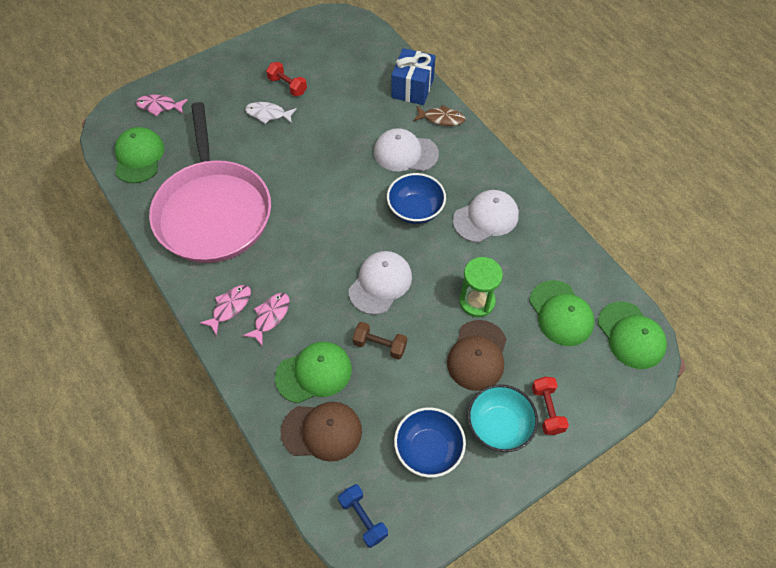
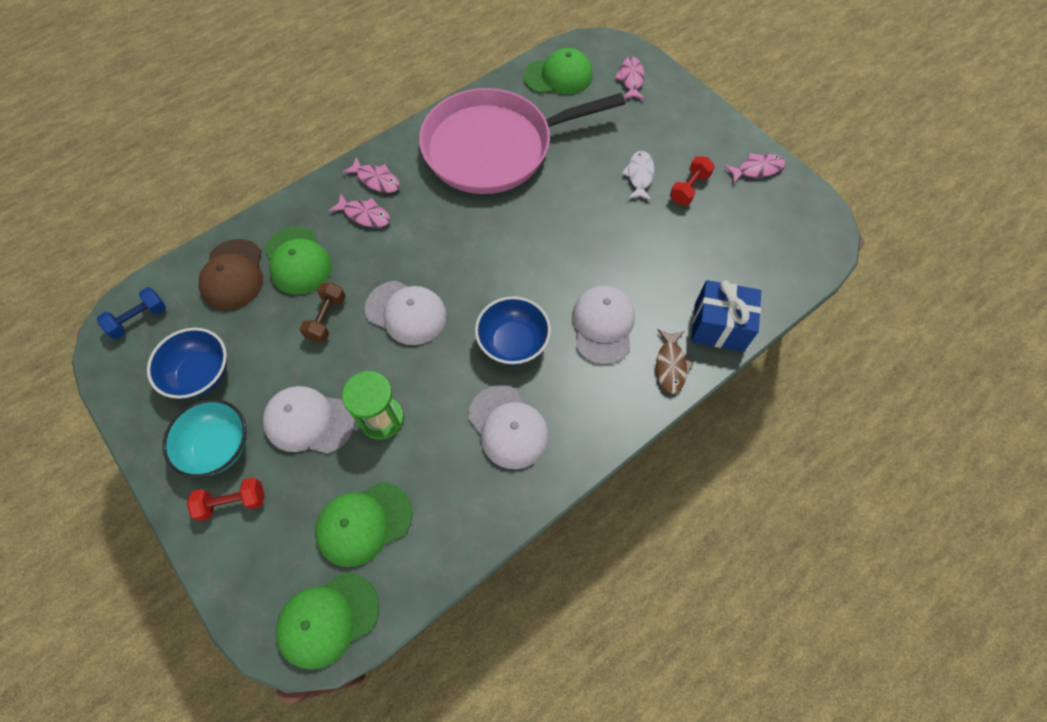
camera: 85 degrees right, 5 degrees up
brown cap [447,320,507,391] -> white cap [263,386,355,454]
none -> pink fish [724,153,786,184]

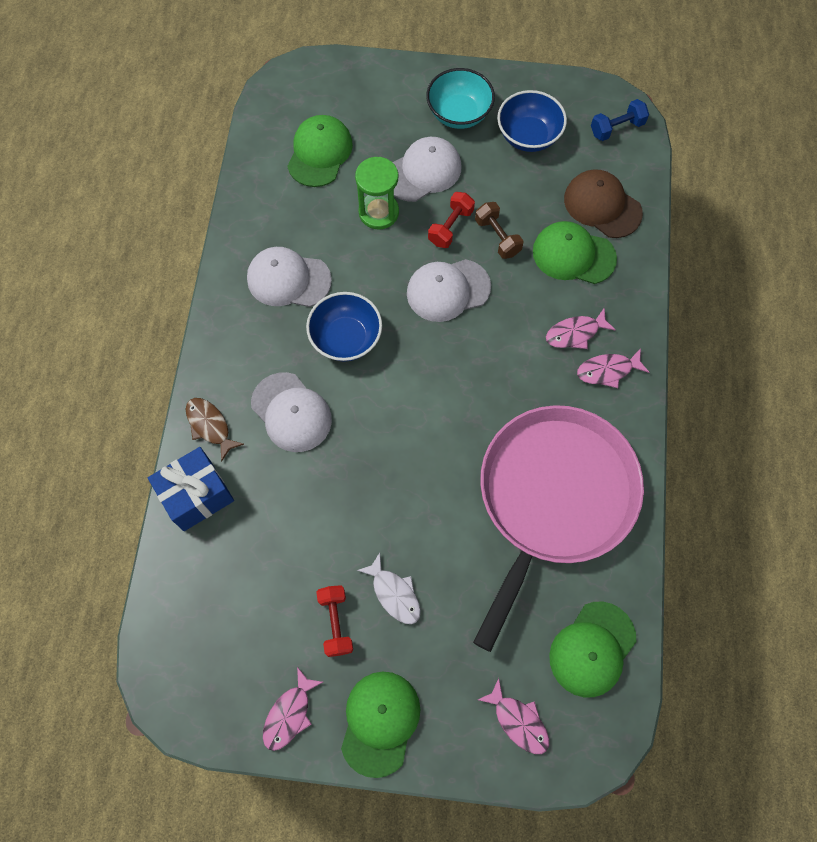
camera: 135 degrees right, 5 degrees up
blue dumbbell [97,287,166,339] -> blue dumbbell turned 60 degrees clockwise [591,99,649,141]
red dumbbell [187,477,264,521] -> red dumbbell moved to [428,192,475,248]
green cap [276,572,379,670] -> green cap moved to [341,671,420,778]

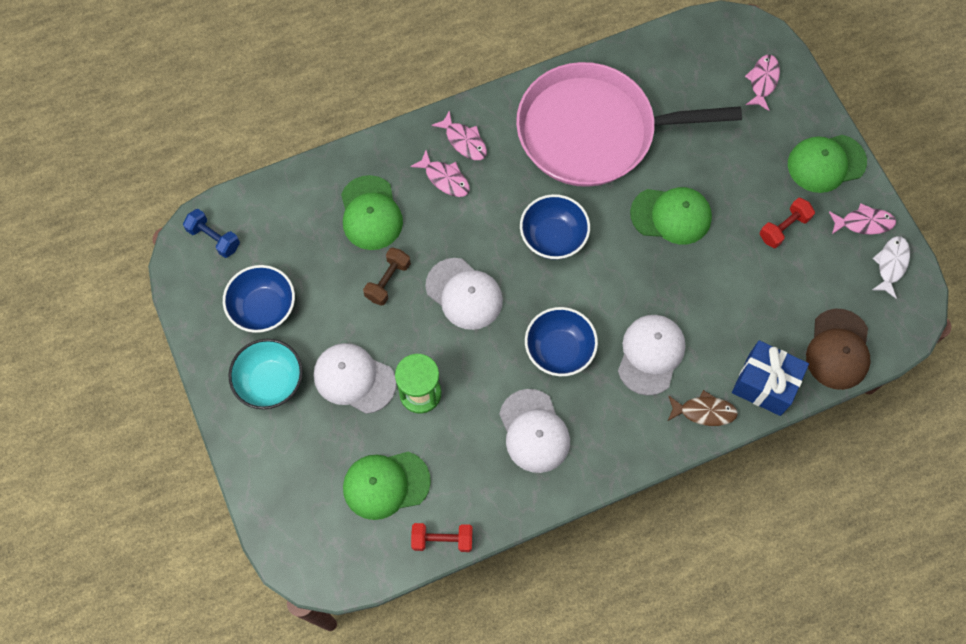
camera: 120 degrees left, 0 degrees up
brown fish [186,398,244,462] -> brown fish turned 105 degrees counterclockwise [668,390,738,426]
white fish [357,553,421,624] -> white fish moved to [872,236,910,299]
red dumbbell [428,192,475,248] -> red dumbbell moved to [411,523,473,552]
green cap [549,601,637,697] -> green cap moved to [630,187,712,244]
brown cap [564,169,643,238] -> brown cap moved to [806,309,871,390]
none -> blue bowl [520,194,590,260]

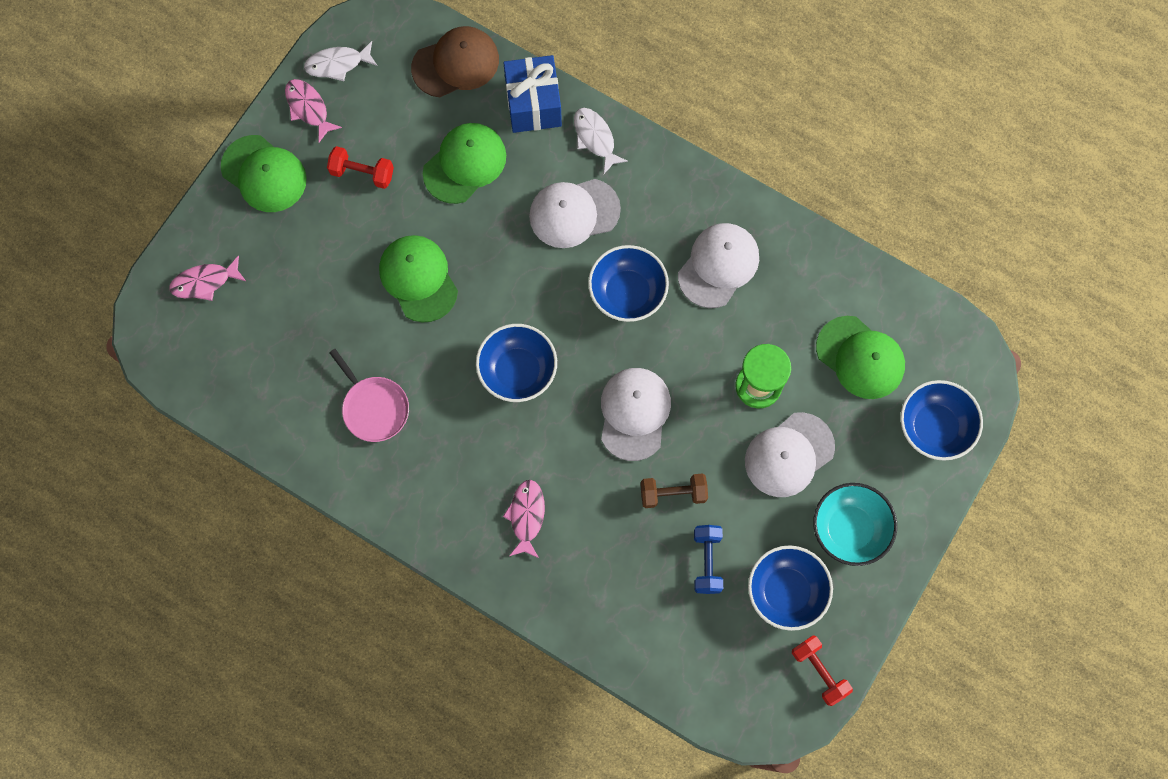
camera: 125 degrees left, 5 degrees up
blue dumbbell [183,209,240,258] -> blue dumbbell moved to [694,525,723,594]
white cap [314,343,396,414] -> white cap turned 60 degrees clockwise [745,412,835,497]
green cap [341,175,403,250] -> green cap moved to [423,123,506,204]
red dumbbell [411,523,473,552] -> red dumbbell moved to [792,635,853,706]
pink fish [432,110,487,160] -> none
pink pan [516,62,742,187] -> pink pan [329,349,409,442], size x0.41
brown fish [668,390,738,426] -> white fish [574,108,628,174]
none -> blue bowl [900,380,983,461]

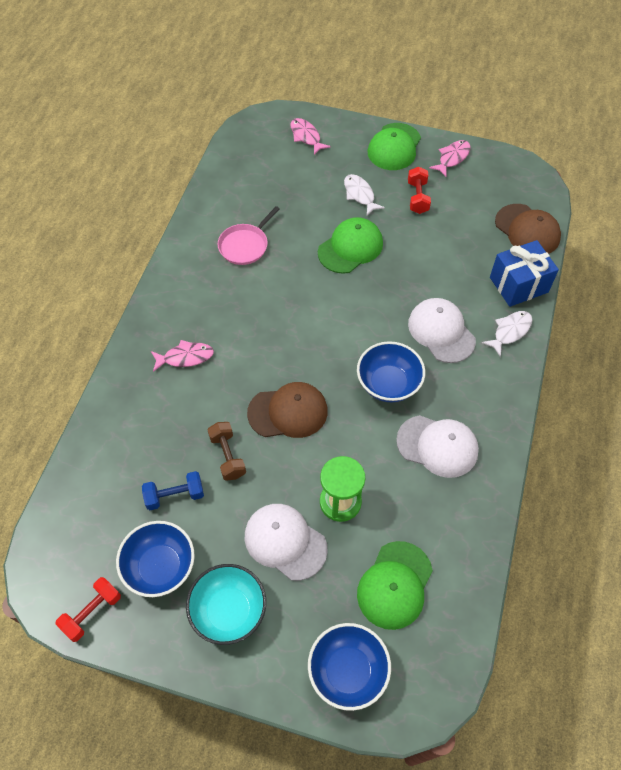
camera: 75 degrees right, 15 degrees down
white fish [304,41,378,81] -> white fish moved to [344,174,385,215]
green cap [423,123,506,204] -> none
blue bowl [476,324,557,402] -> none
white cap [601,368,671,461] -> brown cap [247,382,328,438]

